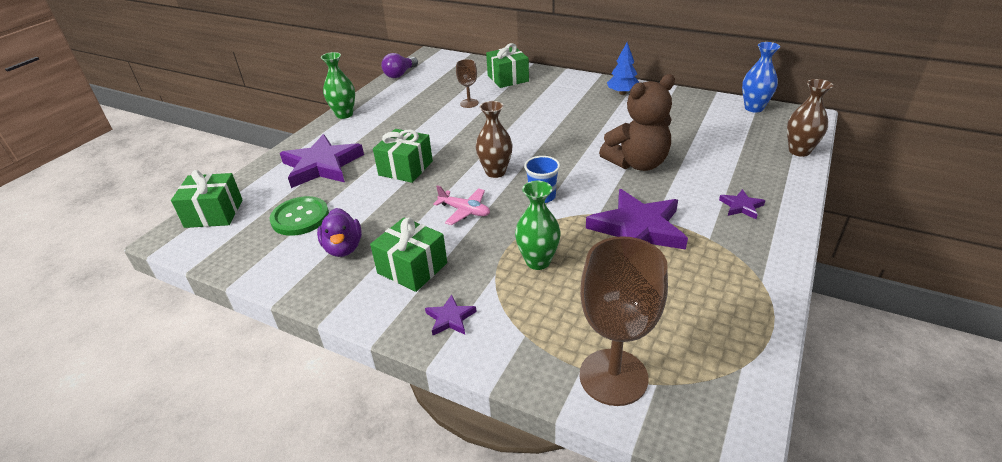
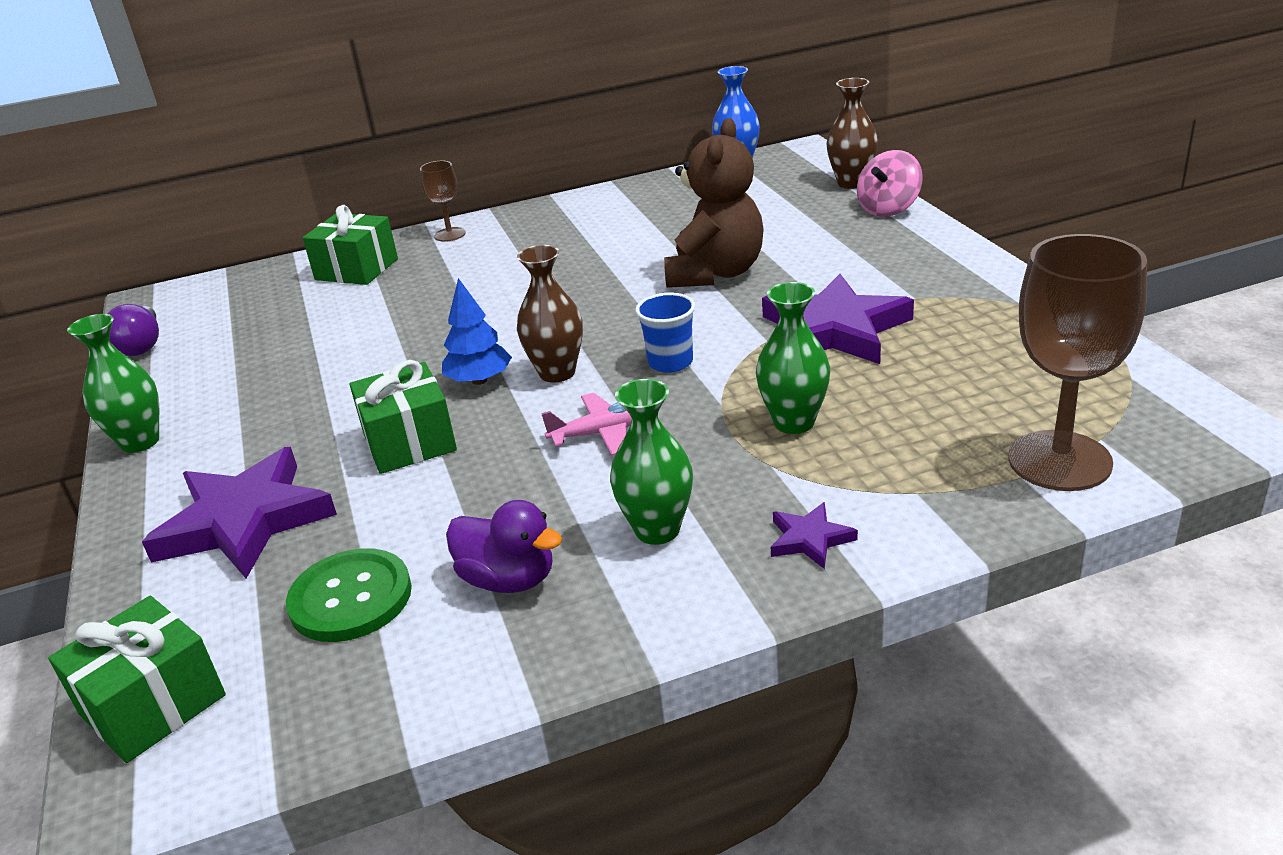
camera: 45 degrees left, 5 degrees down
green gift [370,218,447,292] -> green vase [610,379,693,545]
brown goblet [456,59,479,108] -> brown goblet moved to [420,161,466,242]
blue tree [607,43,640,95] -> blue tree moved to [442,278,512,385]
purple star [719,189,765,219] -> none
none -> pink spinning top [857,150,923,217]

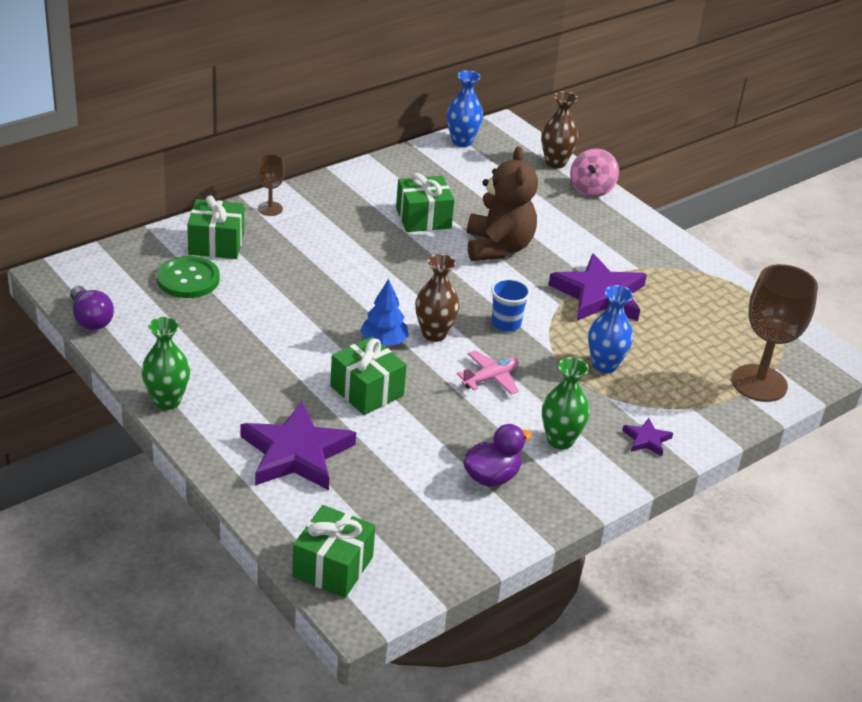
camera: 25 degrees left, 5 degrees up
green button [286,548,412,642] -> green button moved to [157,256,220,298]
purple duck [446,500,562,593] -> purple duck turned 45 degrees counterclockwise [463,424,532,486]
green vase [756,282,830,434] -> blue vase [588,285,633,373]
none -> green gift [396,173,455,232]

